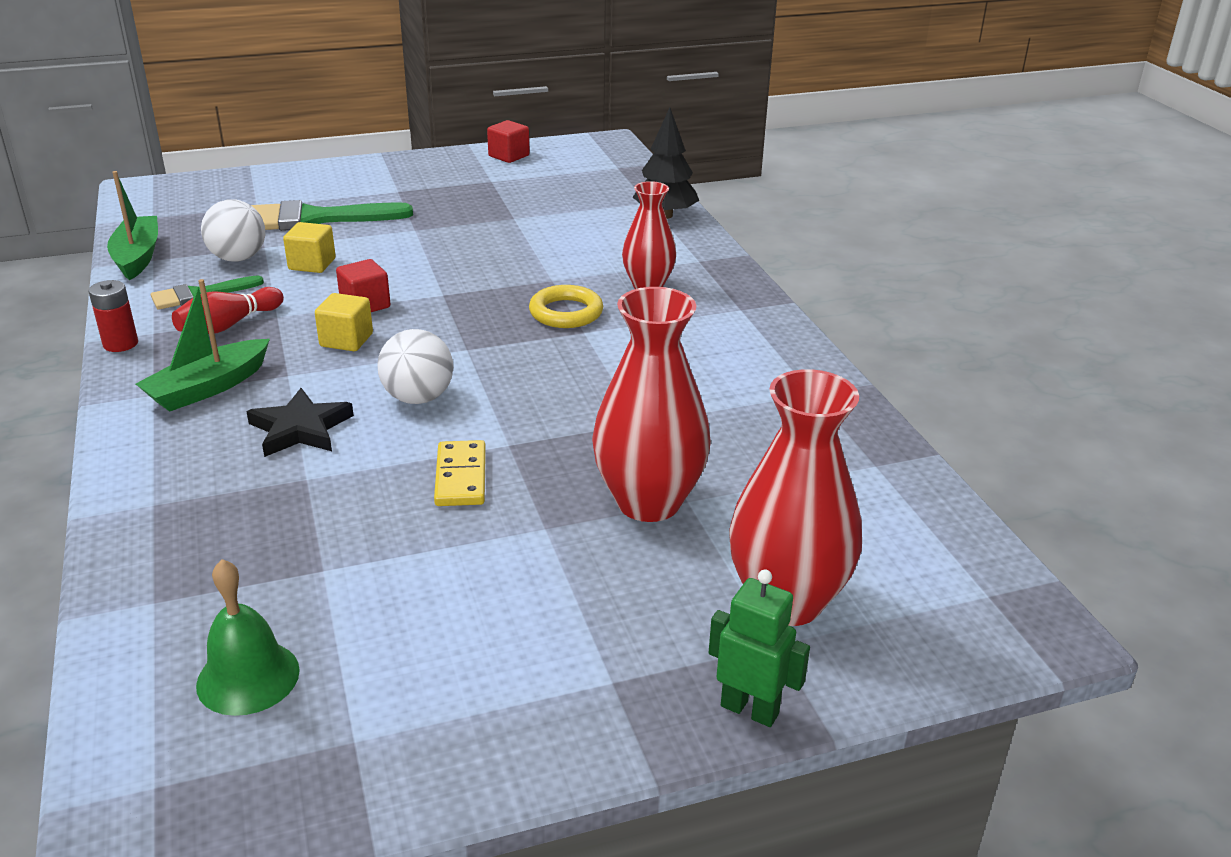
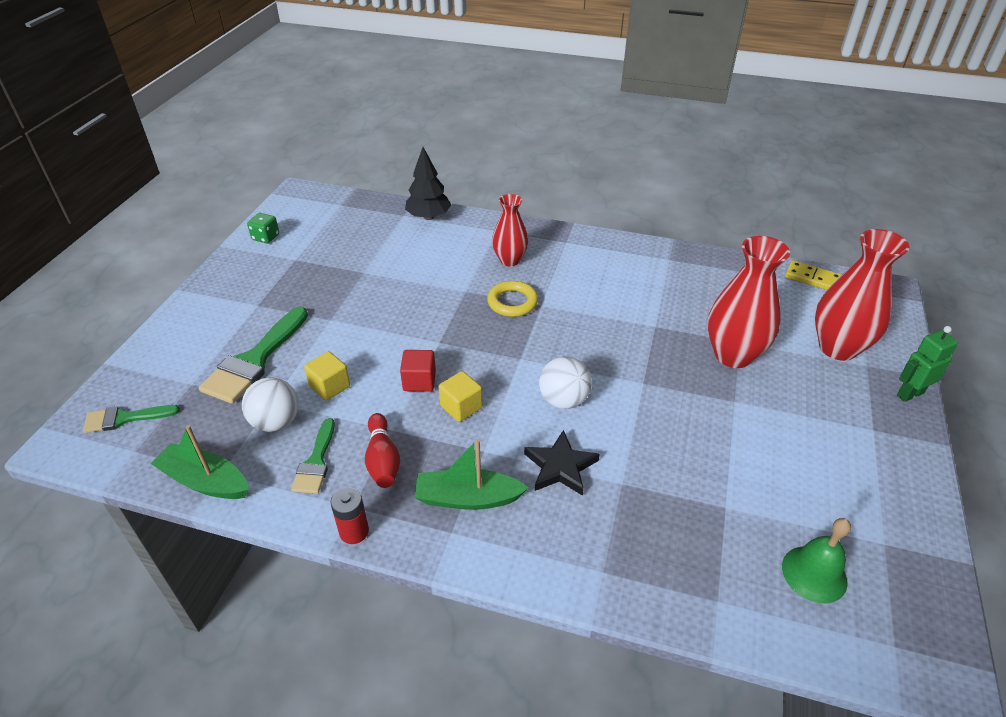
camera: 55 degrees left, 10 degrees up
green boat [136,279,270,412] -> green boat turned 105 degrees clockwise [414,439,529,510]
yellow domino [434,440,486,506] -> yellow domino moved to [785,260,842,290]
red cube [487,120,530,163] -> green dice [247,213,279,243]
none -> green brush [83,405,180,433]

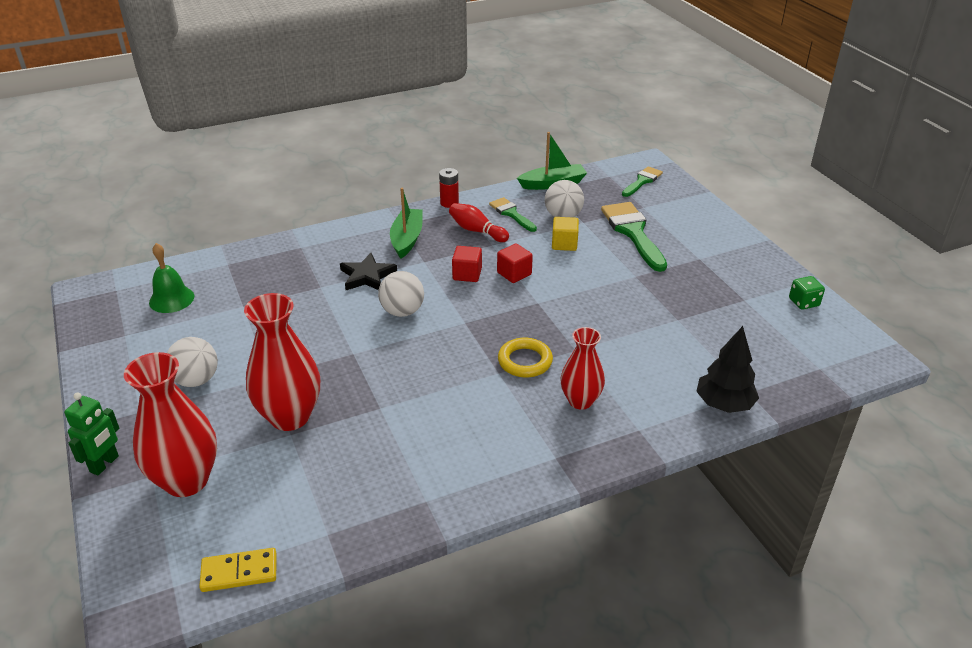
camera: 140 degrees right, 5 degrees down
green boat [414,439,529,510] -> green boat turned 45 degrees counterclockwise [390,188,423,259]
yellow cube [439,371,482,422] -> red cube [452,246,482,282]
none -> white ball [167,337,218,387]

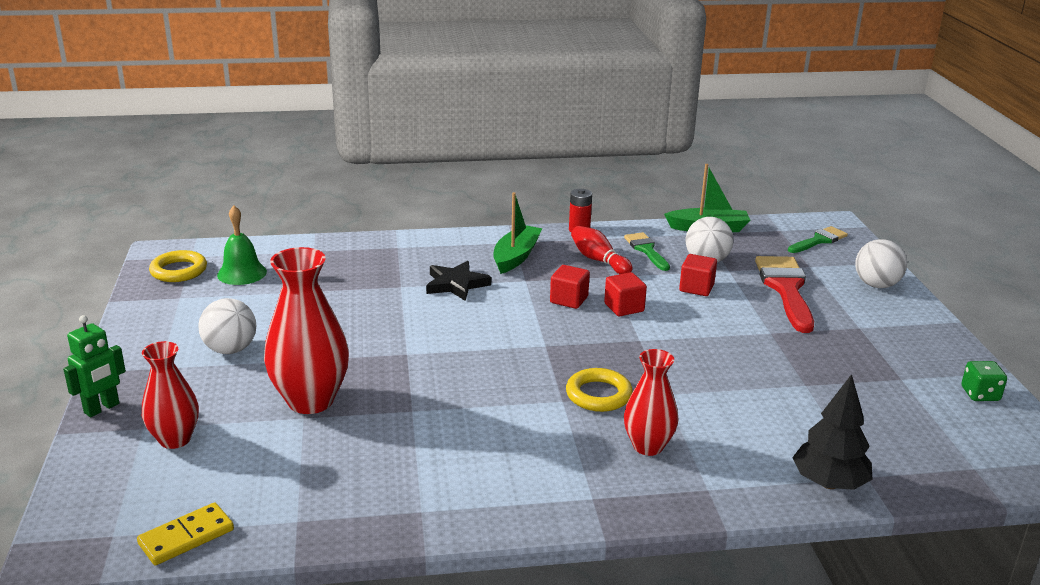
camera: 15 degrees right, 10 degrees down
red vase [124,352,217,497] -> red vase [142,341,199,449], size x0.62
yellow domino [199,548,276,592] -> yellow domino turned 45 degrees counterclockwise [137,502,234,565]
white ball [378,271,424,317] -> white ball moved to [855,239,907,288]
yellow cube [552,217,579,251] -> red cube [679,254,717,296]
green brush [601,202,667,272] -> red brush [755,256,814,333]
none -> yellow ring [149,250,207,282]

